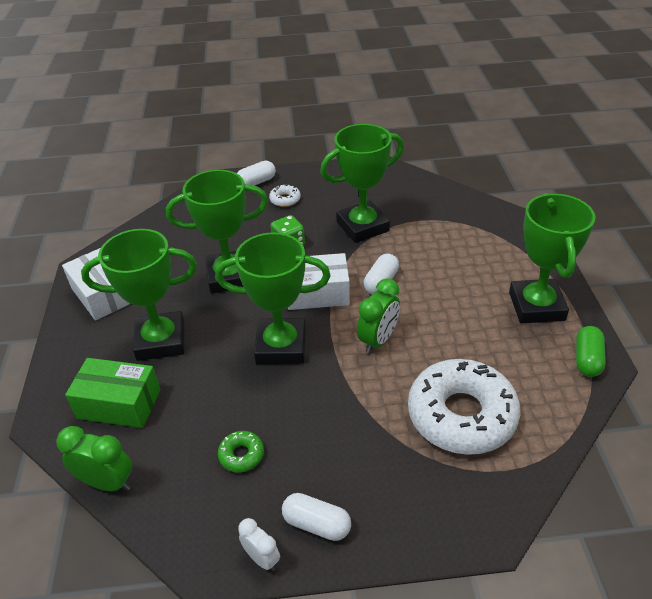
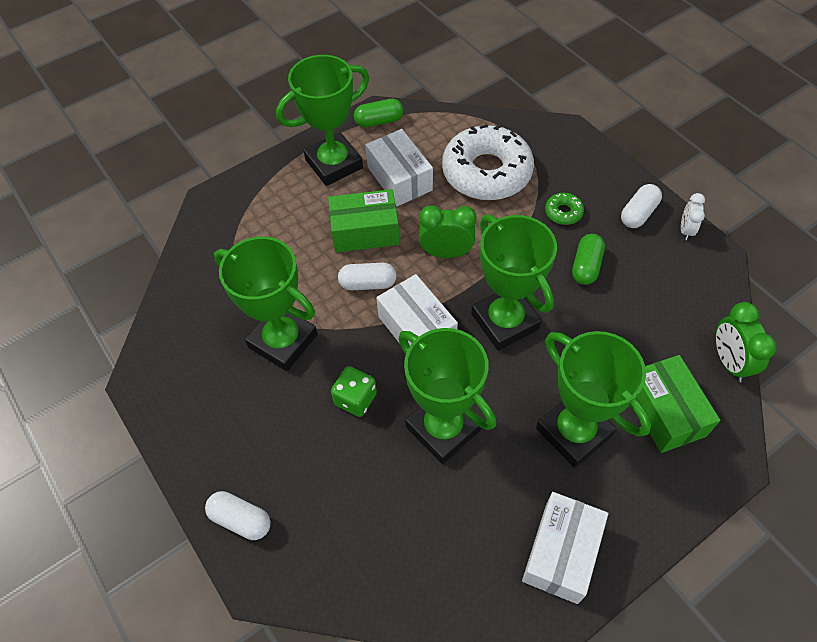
camera: 120 degrees left, 15 degrees up
green donut [218,431,264,473] -> green donut moved to [545,193,584,225]
white donut [269,184,301,207] -> none
white capsule [282,493,351,541] -> white capsule turned 45 degrees clockwise [621,184,662,228]
none -> green box [328,189,400,253]
none -> white box [365,129,433,207]
none -> green capsule [572,234,605,285]

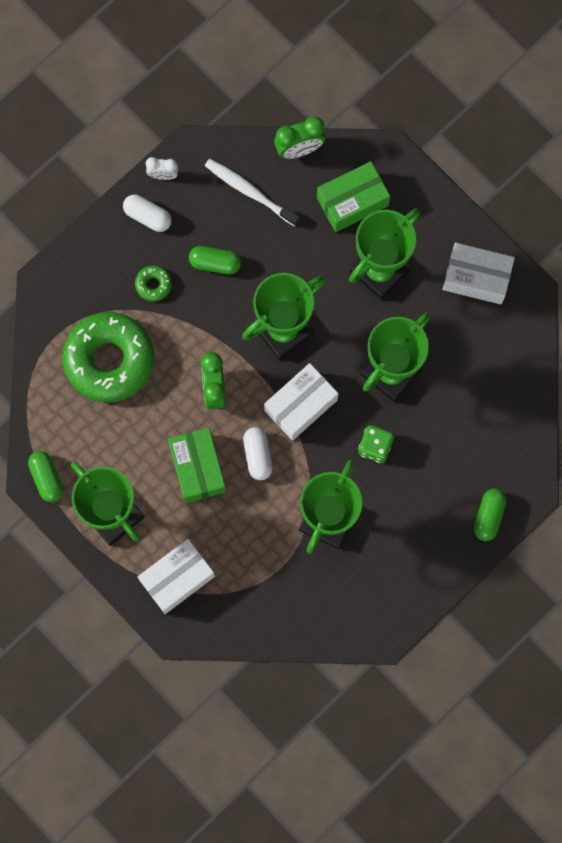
camera: 100 degrees left, 20 degrees up
white capsule [205,491,271,540] -> green capsule [474,488,507,541]
white box [365,129,433,207] -> white box moved to [138,539,215,614]
white donut [442,124,534,200] -> green donut [62,312,154,402]
none -> white toothbrush [205,159,300,227]

